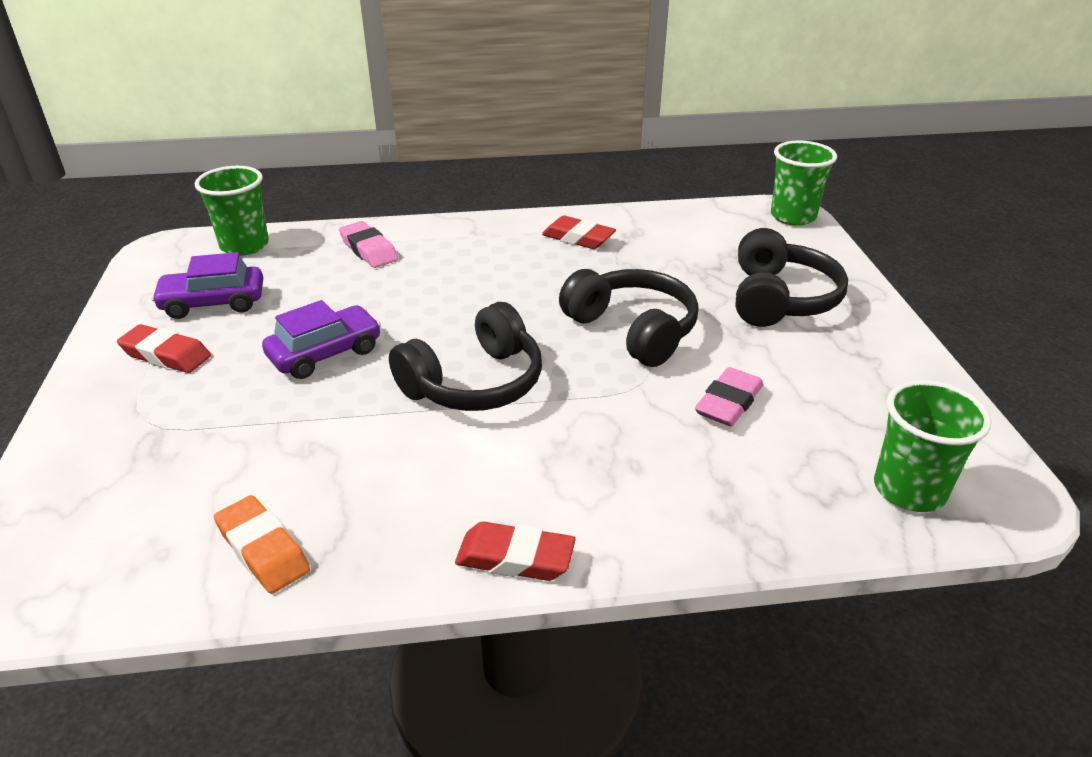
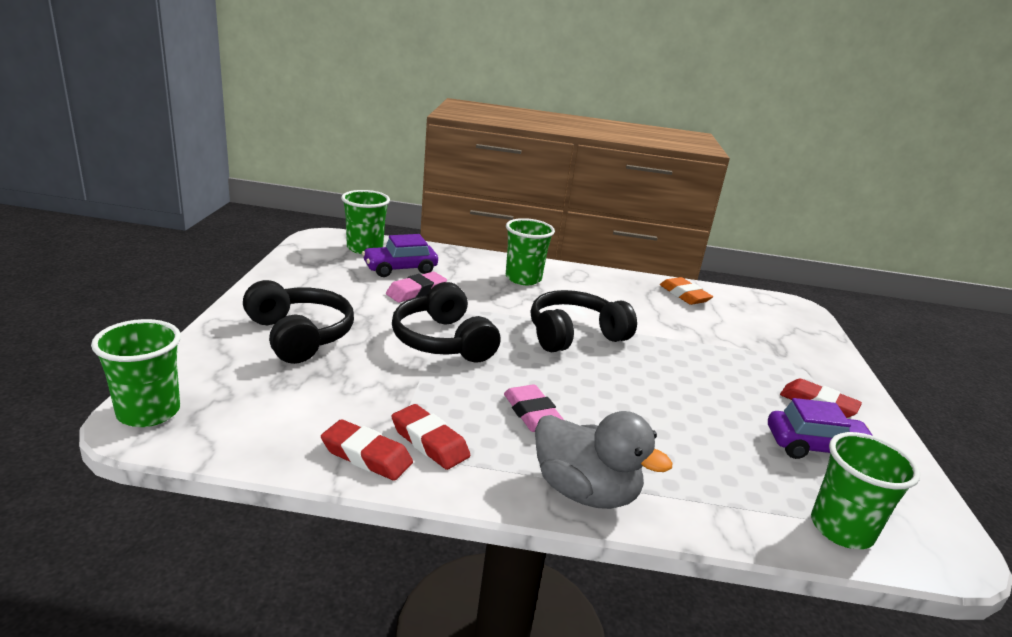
camera: 170 degrees left, 10 degrees down
purple car [262,300,381,379] -> purple car moved to [362,234,438,277]
pink eraser [339,221,398,268] -> pink eraser moved to [504,385,564,432]
red eraser [455,522,576,581] -> red eraser moved to [321,419,413,481]
black headphones [736,228,848,327] -> black headphones turned 120 degrees clockwise [243,280,354,364]
none -> green cup [506,218,555,285]
none -> grey duck [535,411,672,509]

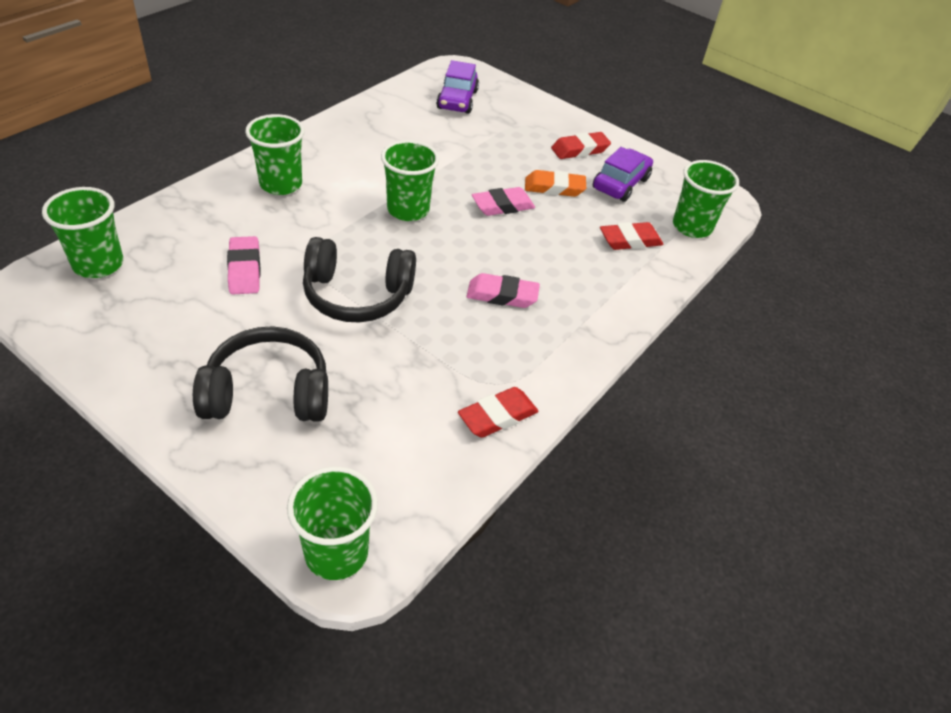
camera: 60 degrees left, 20 degrees up
purple car [362,234,438,277] -> purple car moved to [436,60,479,114]
red eraser [392,404,470,470] -> red eraser moved to [600,222,663,250]
black headphones [531,290,637,352] -> green cup [381,140,439,221]
grey duck [535,411,672,509] -> none
orange eraser [660,277,713,305] -> orange eraser moved to [525,170,586,197]
none -> pink eraser [472,187,535,216]

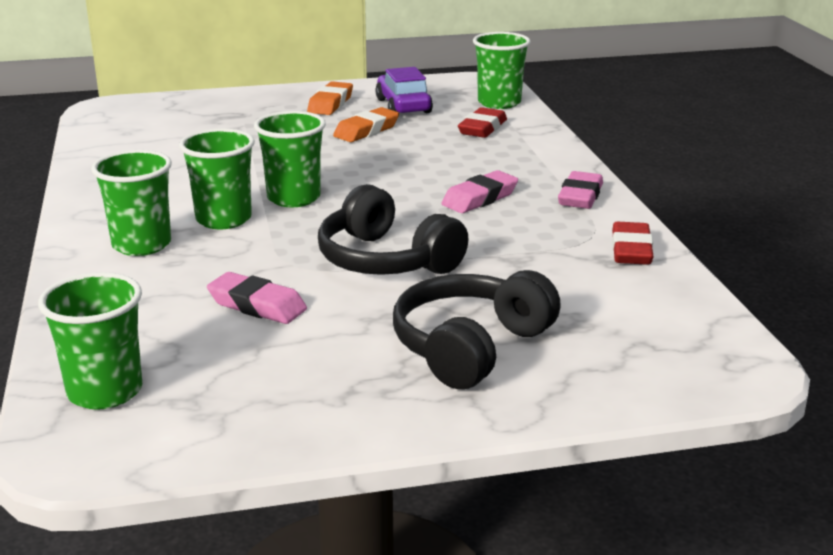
camera: 45 degrees left, 20 degrees down
green cup [287,466,378,580] -> green cup moved to [179,128,255,229]
black headphones [303,237,416,322] -> black headphones turned 90 degrees clockwise [318,184,469,275]
purple car [436,60,479,114] -> none
pink eraser [472,187,535,216] -> pink eraser moved to [558,171,603,209]
red eraser [551,132,611,159] -> orange eraser [307,81,353,115]

